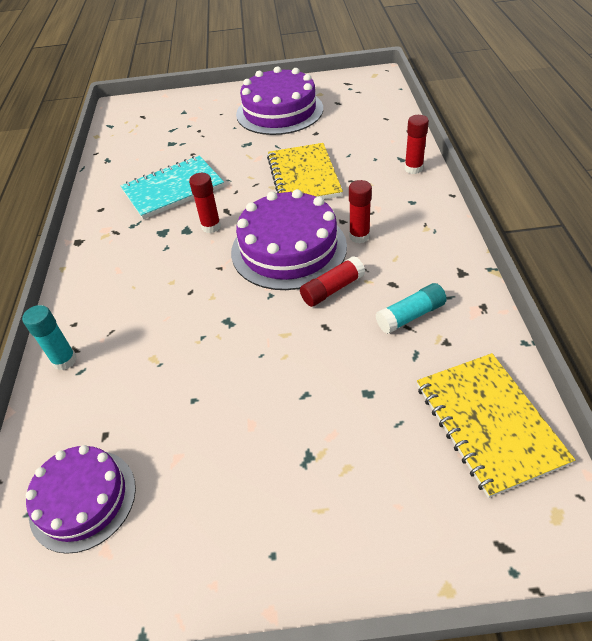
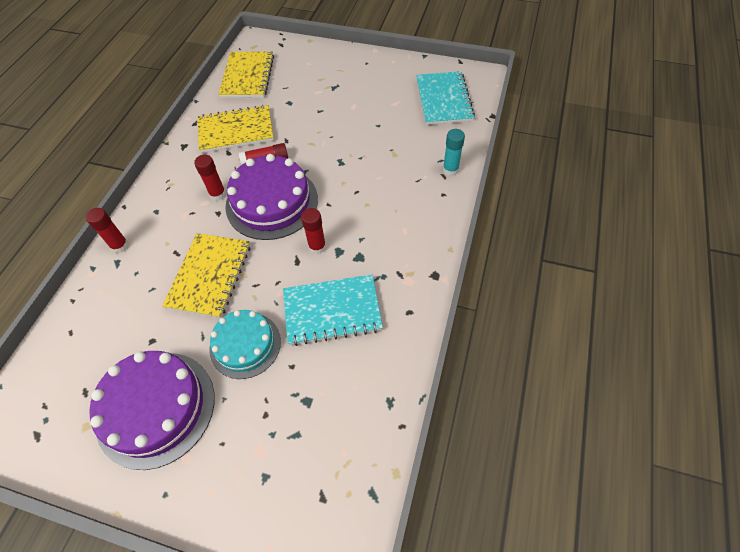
camera: 160 degrees left, 10 degrees up
purple cake [26,445,136,554] -> turquoise notebook [416,71,475,125]
turquoise glue stick [376,283,447,334] -> yellow notebook [198,105,274,153]
none -> turquoise cake [209,310,281,379]

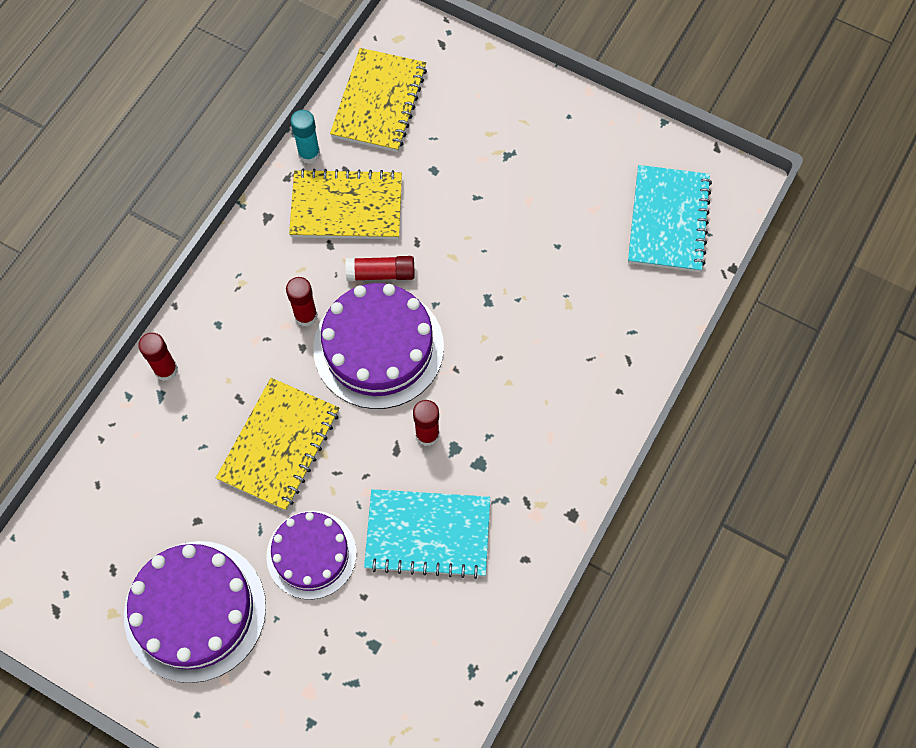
camera: 10 degrees right, 10 degrees up
turquoise cake [209,310,281,379] -> purple cake [266,511,357,599]
turquoise glue stick [443,129,465,176] -> turquoise glue stick moved to [290,110,320,164]

